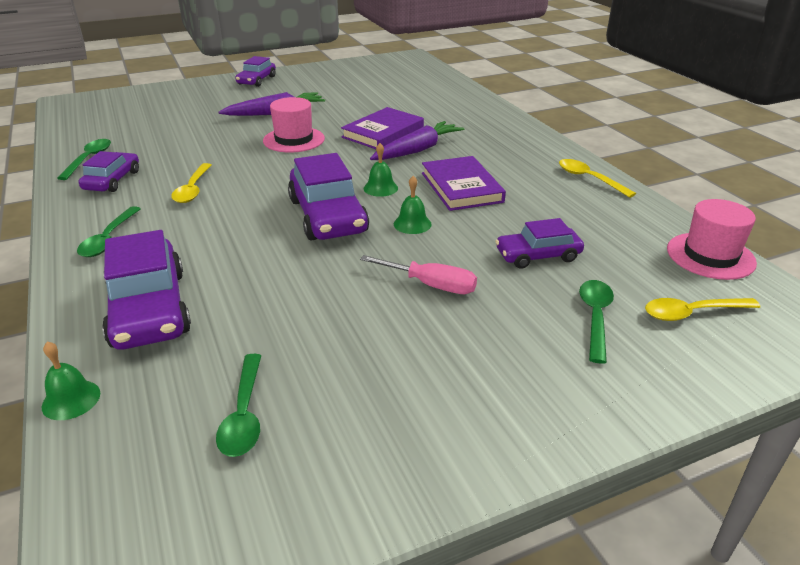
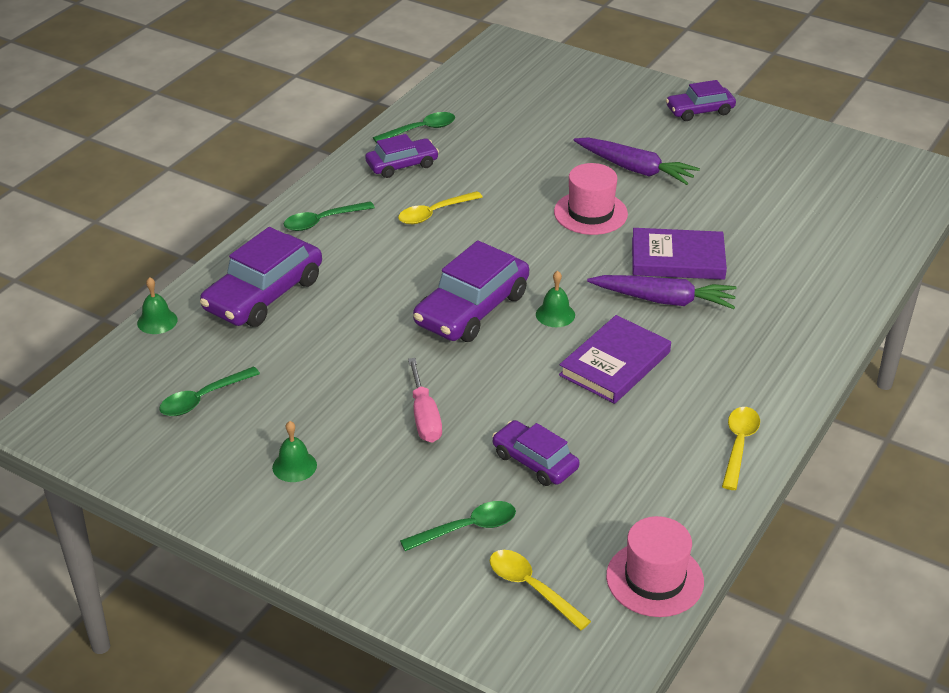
camera: 55 degrees right, 5 degrees up
green bell [394,176,432,234] -> green bell moved to [272,421,317,482]

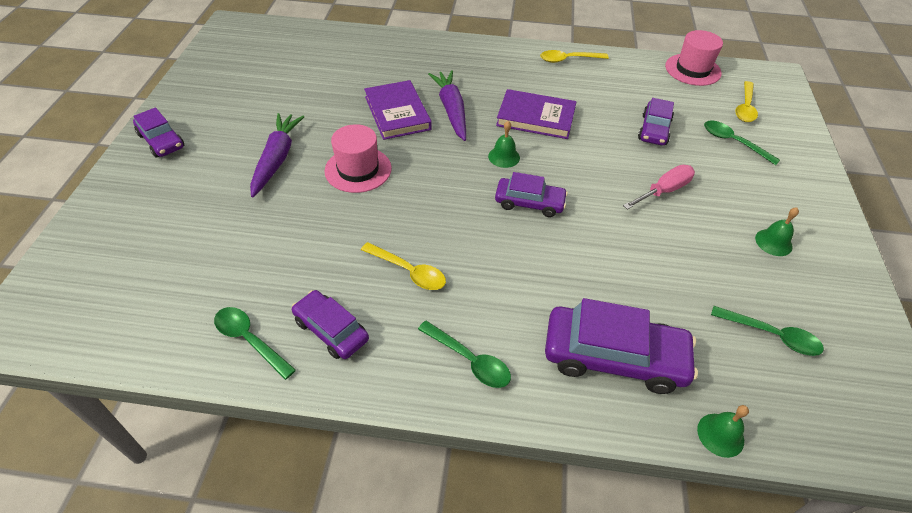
camera: 115 degrees left, 10 degrees up
purple car [413,240,529,342] -> purple car [495,172,568,217], size x0.60

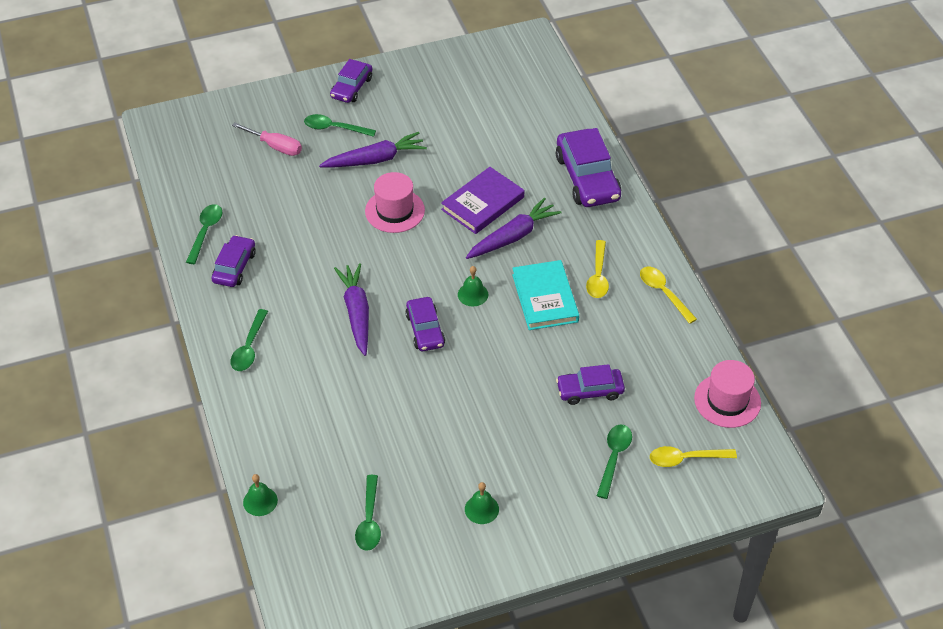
camera: 65 degrees right, 0 degrees up
yellow spoon [361,242,446,290] -> yellow spoon moved to [586,240,609,298]
purple book [496,89,576,139] -> turquoise book [512,260,579,330]
purple car [545,298,698,394] -> purple car moved to [556,128,621,207]
pink screwdriver [623,165,695,210] -> pink screwdriver moved to [232,122,302,156]
none -> green spoon [304,114,376,137]
none -> purple carrot [334,263,369,356]

